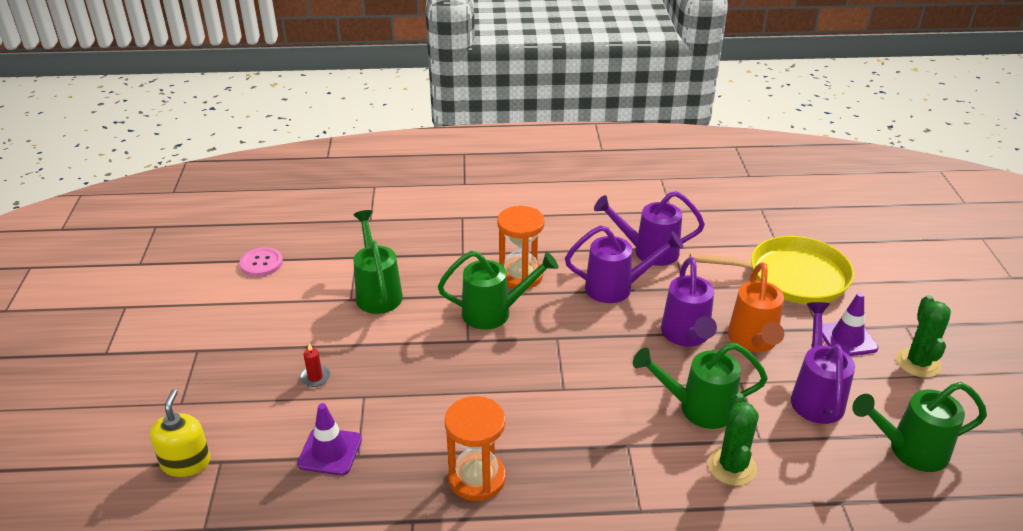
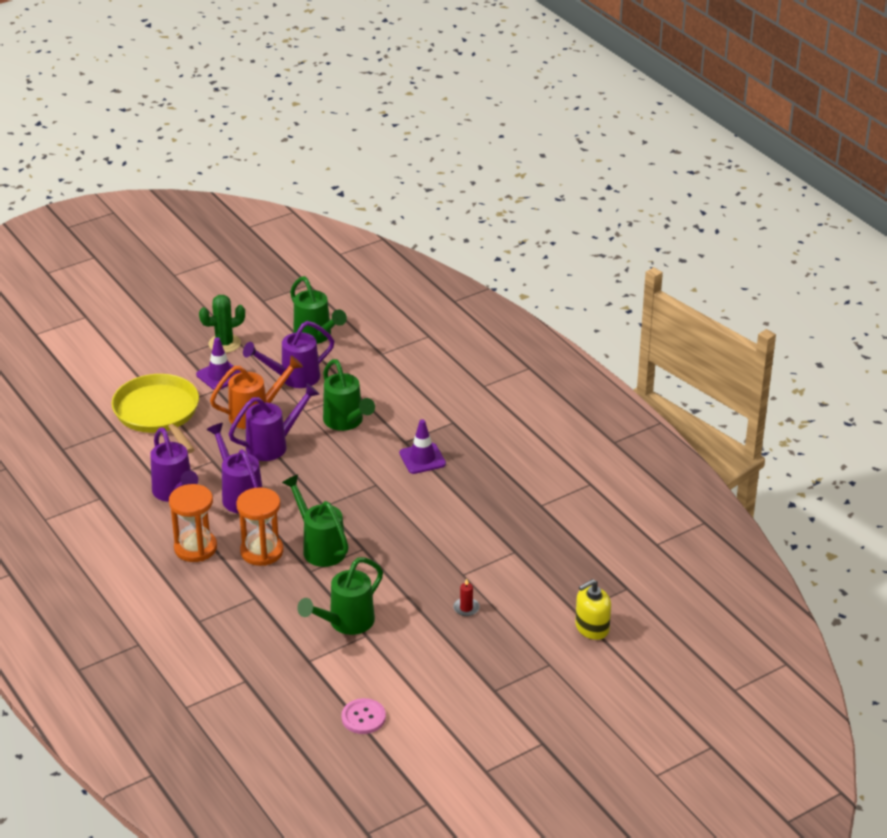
camera: 120 degrees left, 0 degrees up
purple traffic cone [297,403,362,476] -> purple traffic cone moved to [399,419,446,474]
orange hourglass [445,396,506,501] -> orange hourglass moved to [169,484,217,562]
green cactus [708,393,759,486] -> none

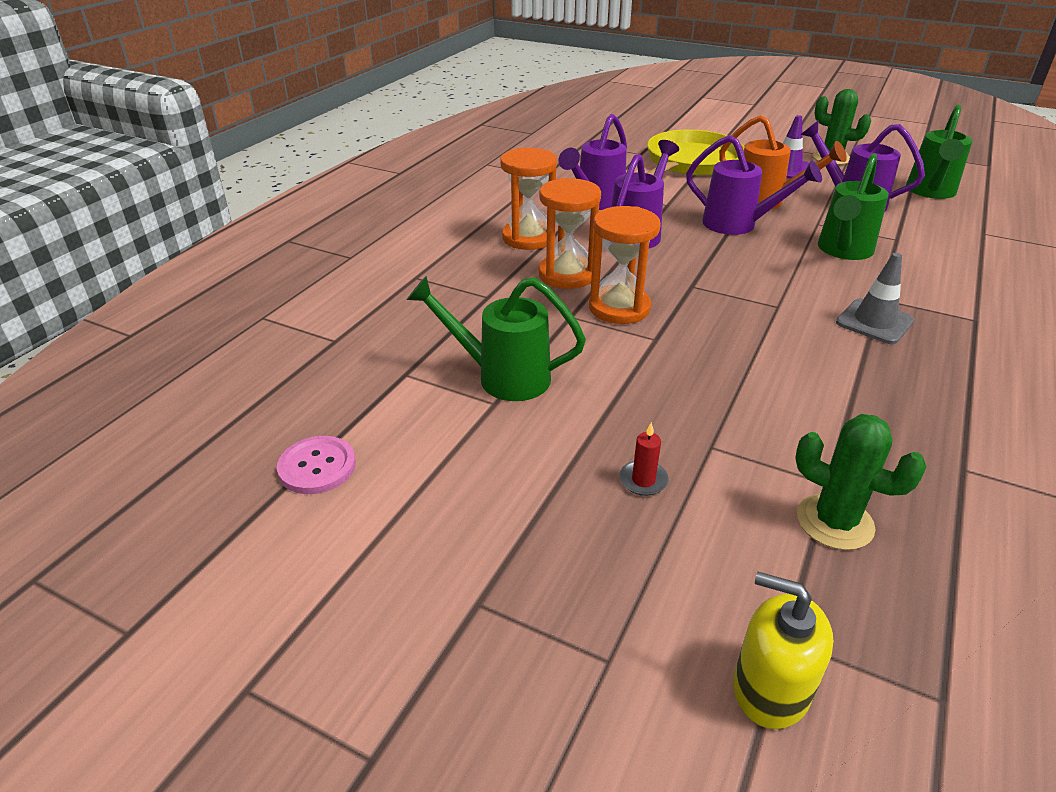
camera: 60 degrees right, 0 degrees up
green watering can [282,475,349,567] -> orange hourglass [589,206,661,324]
purple traffic cone [399,419,446,474] -> grey traffic cone [836,253,914,344]
none -> green cactus [795,414,927,550]

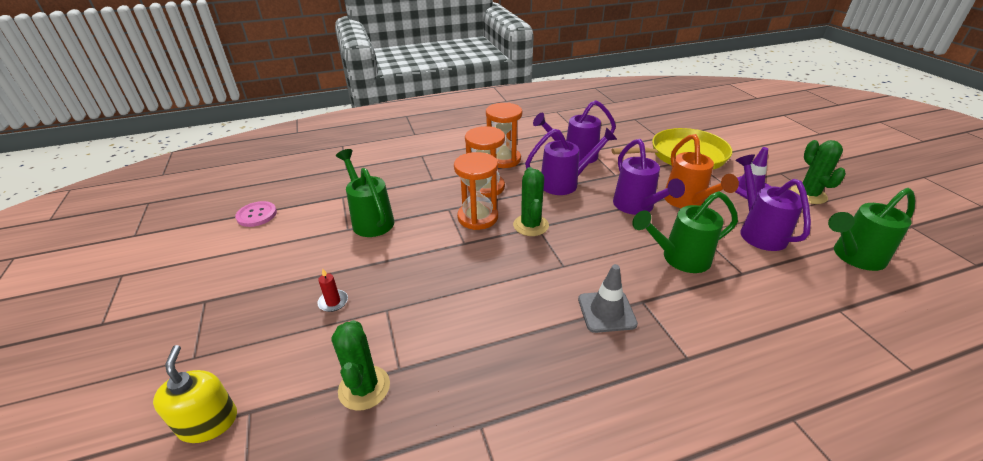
camera: 45 degrees right, 0 degrees up
none -> green cactus [513,167,549,236]

